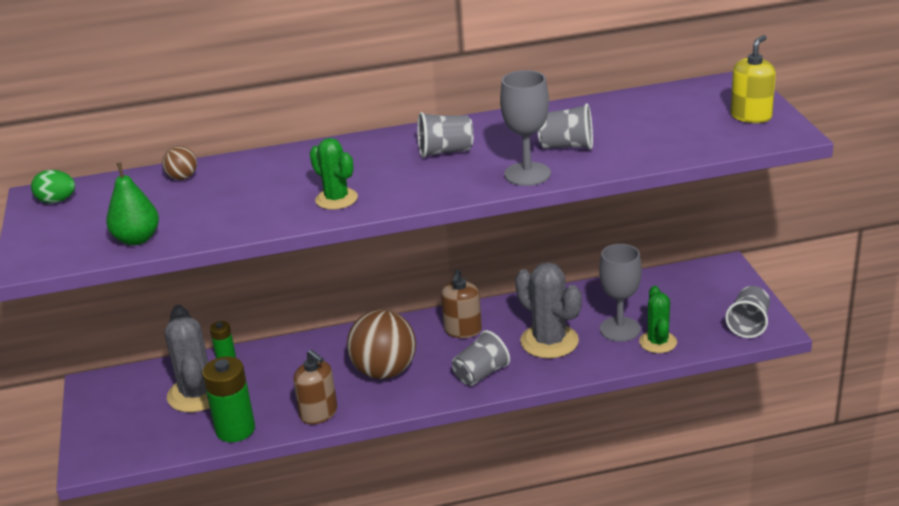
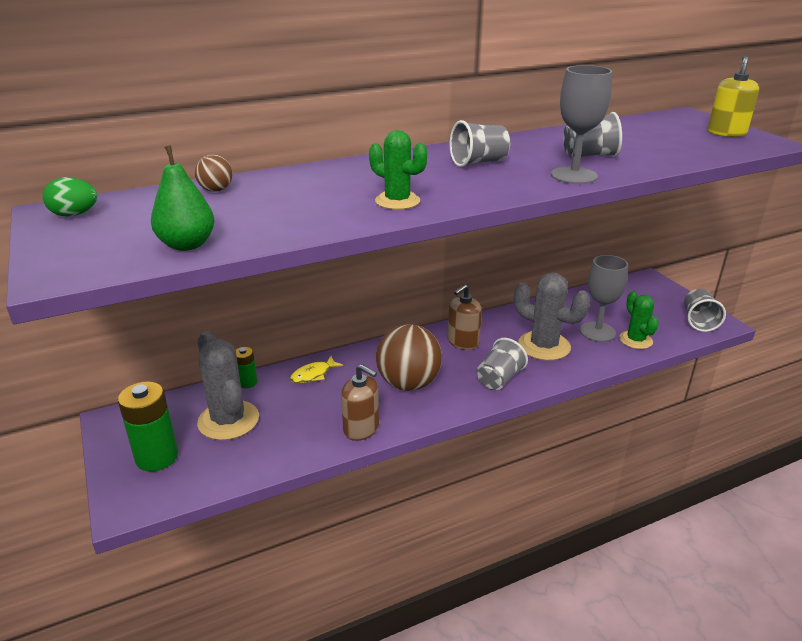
camera: 15 degrees left, 0 degrees up
green battery [202,356,255,442] -> green battery moved to [118,381,178,472]
brown soap dispenser [441,269,482,338] -> brown soap dispenser turned 45 degrees clockwise [448,284,482,350]
none -> yellow fish [290,356,343,383]

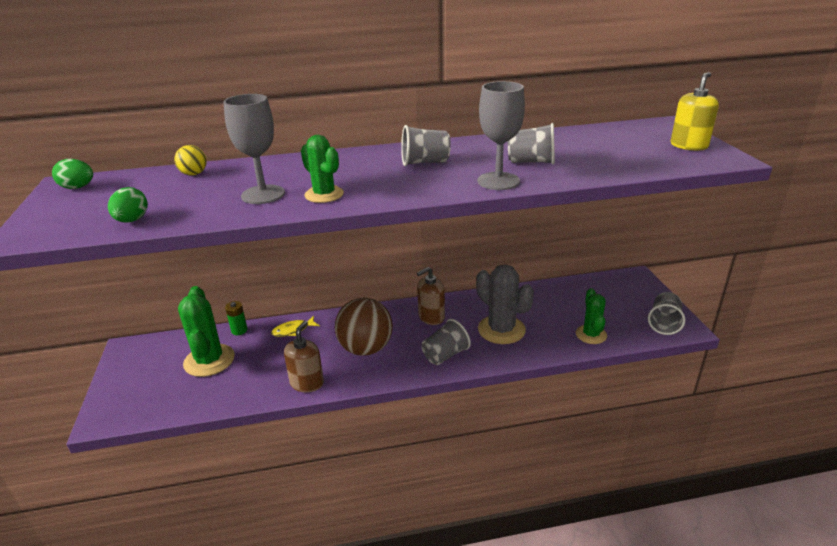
camera: 15 degrees right, 0 degrees up
green battery [118,381,178,472] -> none
green pear [151,146,215,251] -> green egg [108,187,148,223]
brown ball [194,154,233,192] -> yellow ball [174,145,207,176]
grey cactus [197,331,259,440] -> green cactus [178,286,235,377]
brown soap dispenser [341,364,379,441] -> brown soap dispenser turned 120 degrees counterclockwise [284,321,324,392]
grey goblet [580,255,628,342] -> grey goblet moved to [224,94,285,204]

